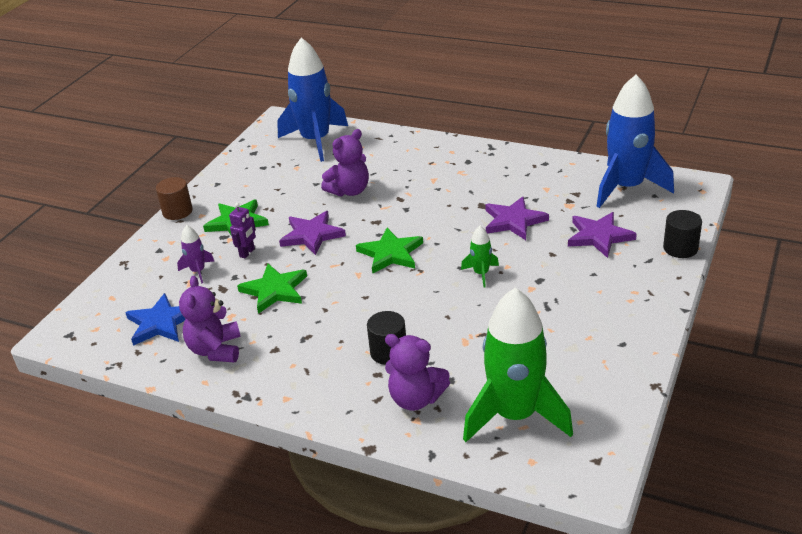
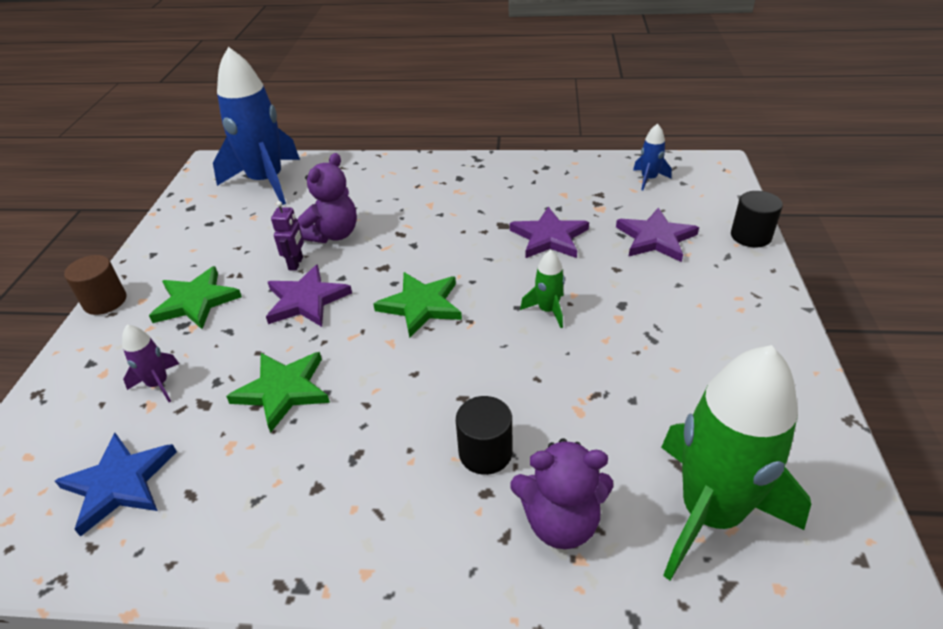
camera: 20 degrees left, 5 degrees up
purple teddy bear [179,276,241,362] -> none
purple robot [229,203,256,258] -> purple robot moved to [271,201,304,271]
blue rocket [596,75,674,208] -> blue rocket [633,124,672,191], size x0.43

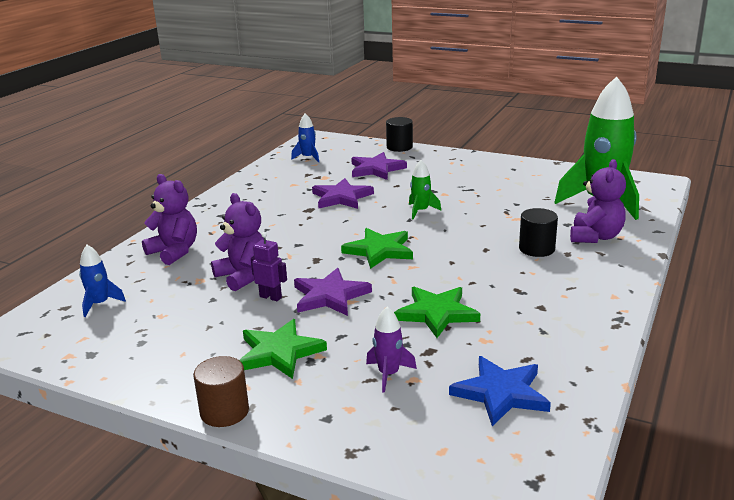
camera: 70 degrees left, 15 degrees down
blue rocket [213,47,300,205] -> blue rocket [79,245,126,317], size x0.43
none -> purple teddy bear [142,174,197,265]

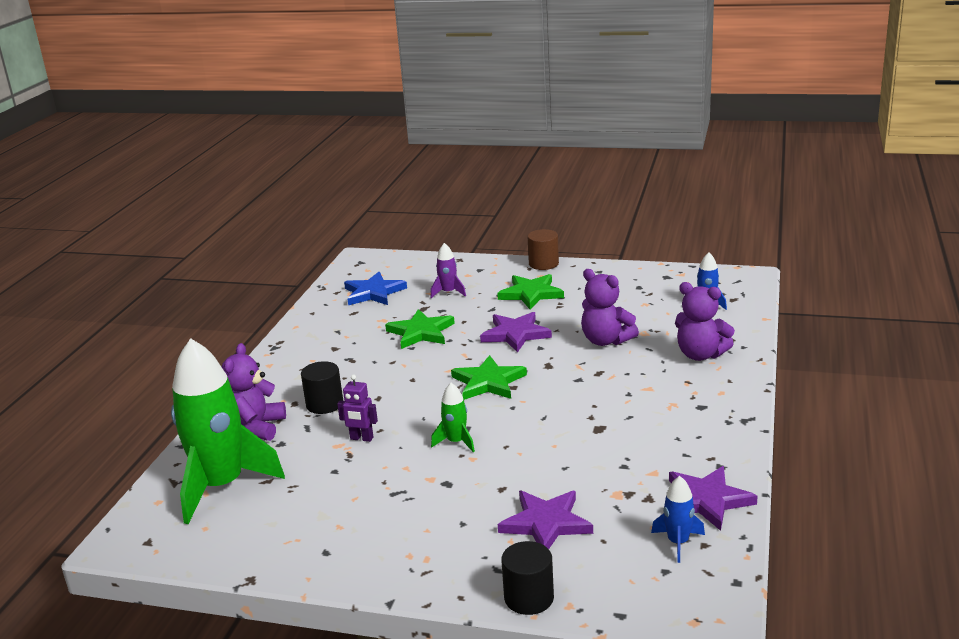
camera: 170 degrees right, 0 degrees up
purple robot [251,232,287,301] -> purple robot moved to [337,375,378,442]
purple star [312,178,374,209] -> purple star moved to [669,466,758,531]

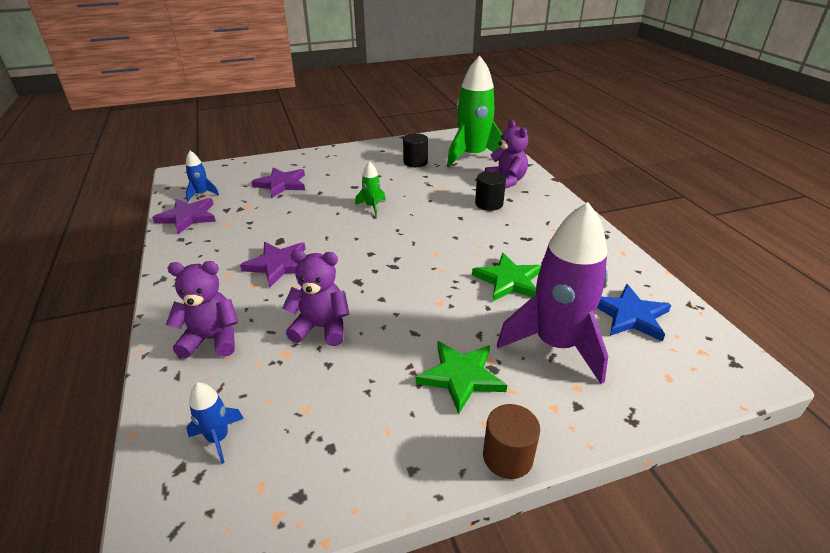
camera: 145 degrees right, 10 degrees up
purple robot [337,375,378,442] -> none
purple rocket [431,243,466,298] -> purple rocket [497,202,608,384], size x2.32
green star [451,355,527,400] -> none
purple star [480,312,552,353] -> purple star moved to [240,242,306,287]
black cylinder [501,541,554,615] -> black cylinder moved to [403,133,428,167]

